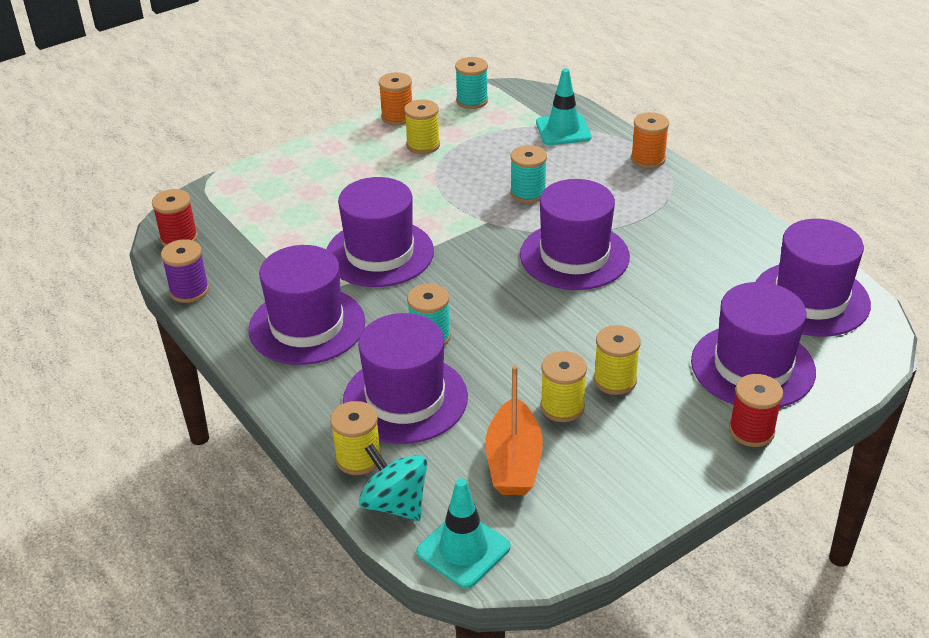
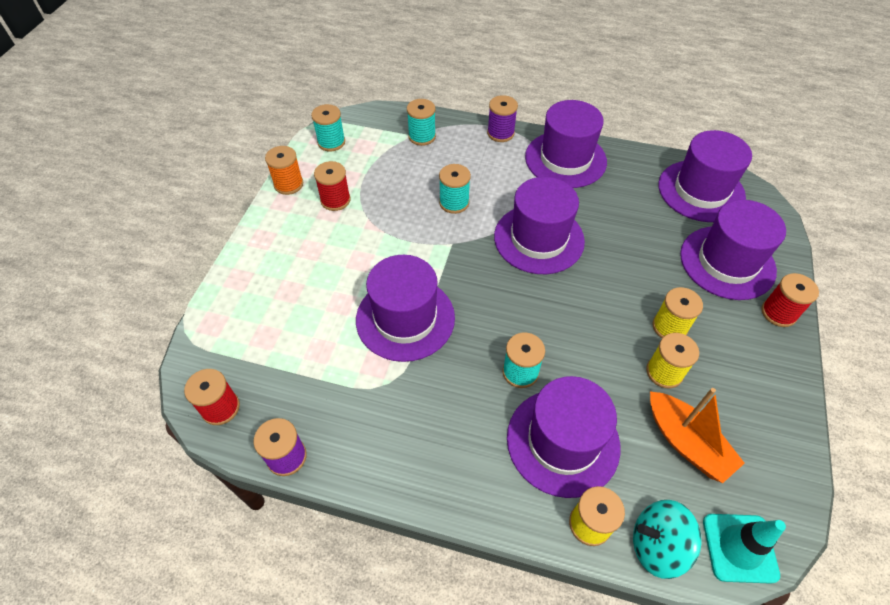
camera: 40 degrees left, 15 degrees up
purple hat [248,245,365,365] -> purple hat moved to [525,100,607,188]
yellow spool [404,99,440,154] -> red spool [314,161,350,211]
turquoise traffic cone [536,68,592,145] -> turquoise spool [407,99,436,146]
orange spool [631,112,669,168] -> purple spool [487,95,518,142]

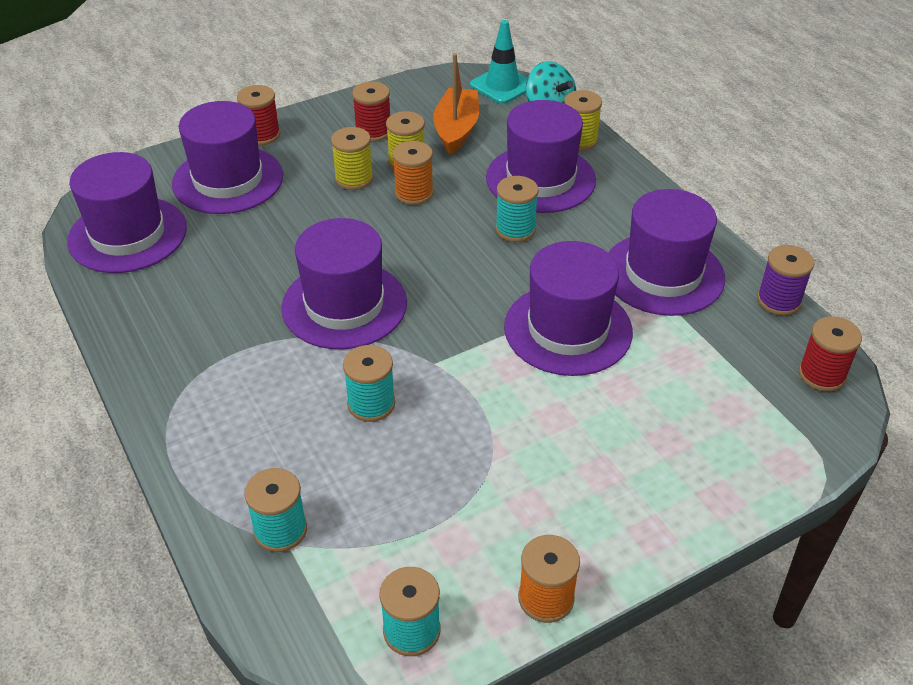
camera: 135 degrees left, 10 degrees down
red spool [314,161,350,211] -> red spool moved to [352,81,390,142]
purple spool [487,95,518,142] -> none
purple hat [525,100,607,188] -> purple hat moved to [608,189,725,316]
none -> orange spool [393,141,433,205]

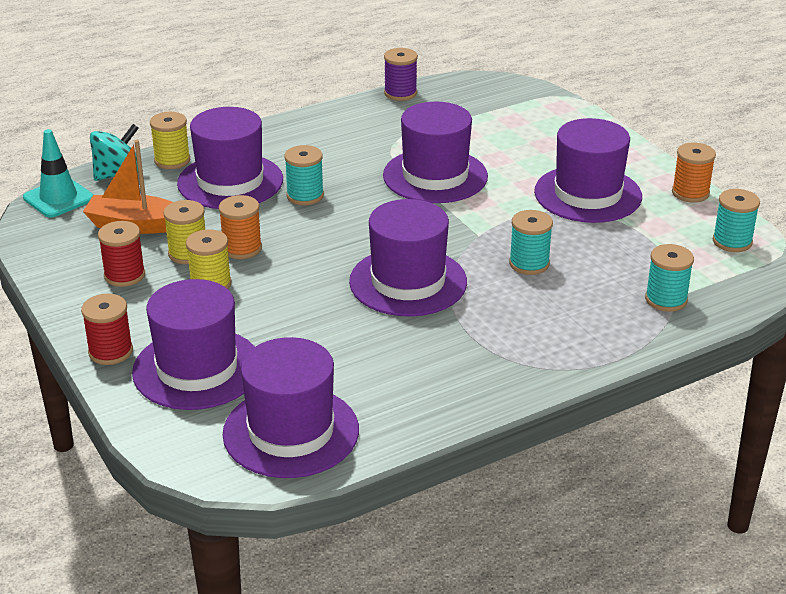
camera: 90 degrees left, 10 degrees down
purple hat [608,189,725,316] -> purple hat moved to [534,118,642,223]
red spool [799,316,862,391] -> none

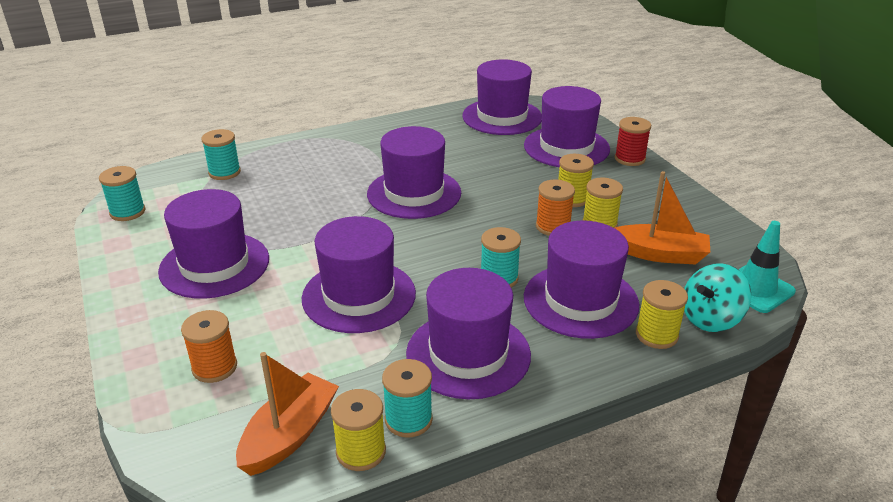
camera: 175 degrees left, 0 degrees up
red spool [98,221,145,287] -> none
purple spool [384,48,418,101] -> yellow spool [331,389,386,471]
turquoise spool [509,210,553,275] -> turquoise spool moved to [382,359,433,438]
orange spool [672,143,716,203] -> orange spool moved to [181,310,237,383]
none -> orange boat [236,352,339,476]
none -> purple hat [406,268,531,399]

